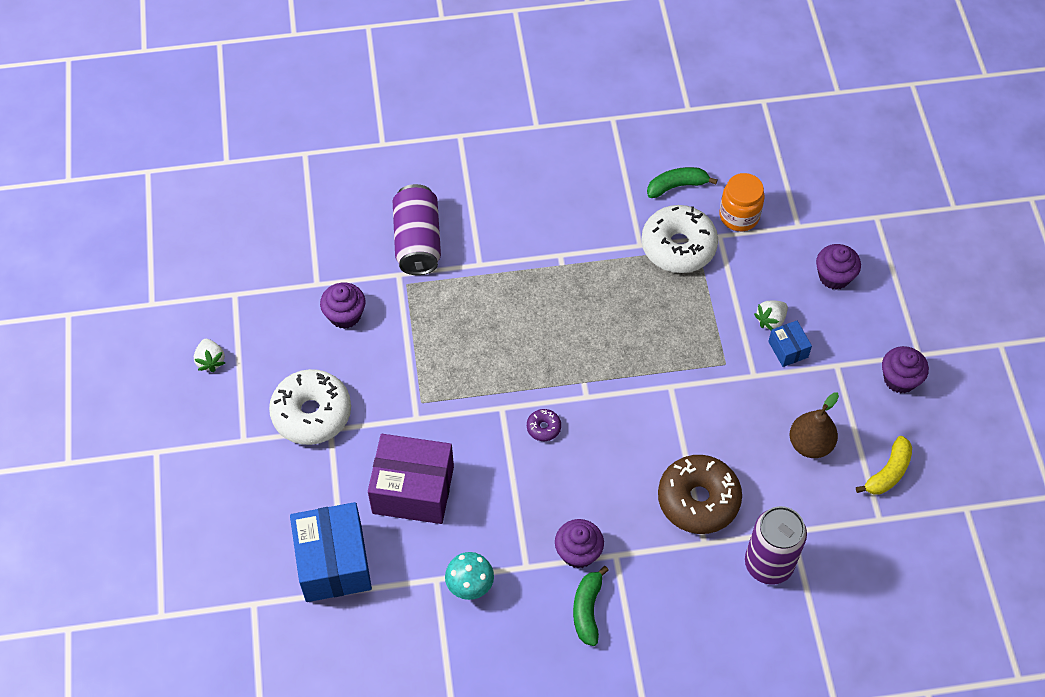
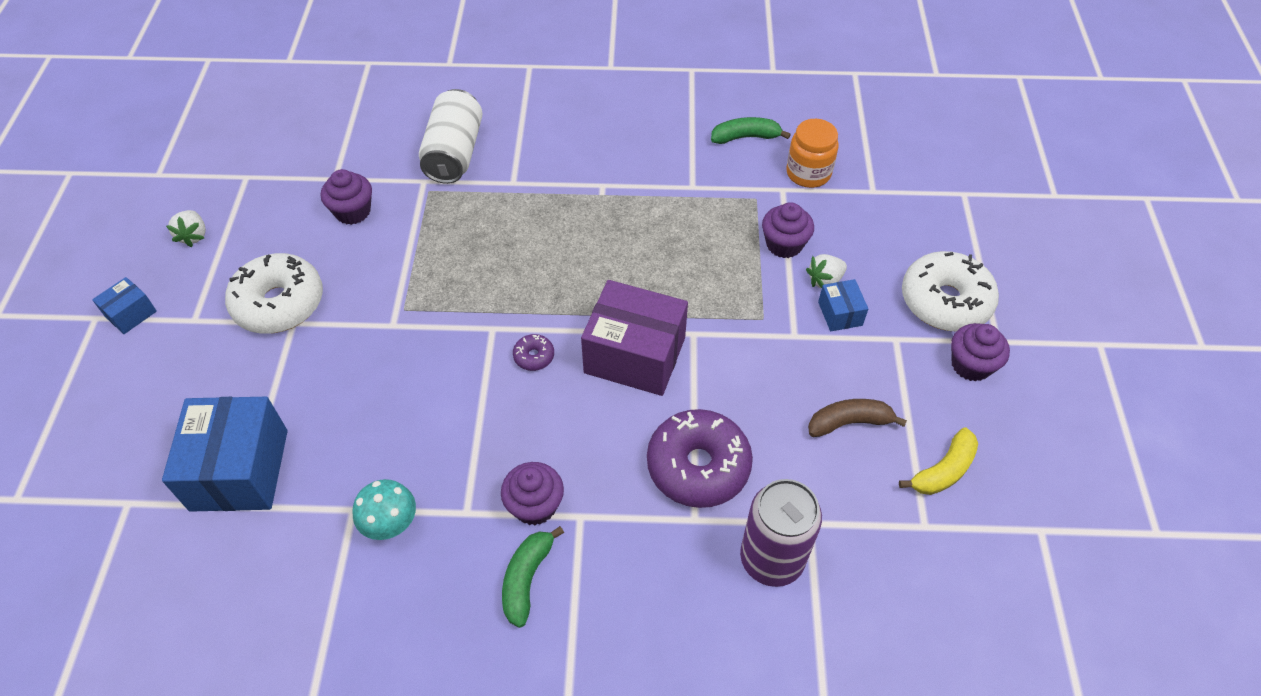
camera: 10 degrees right, 5 degrees down
purple box [368,434,454,524] -> purple box moved to [581,280,688,396]
purple can [393,184,441,275] -> white can [419,89,483,184]
white donut [641,205,718,273] -> white donut moved to [902,251,999,331]
brown donut [658,455,742,534] -> purple donut [647,409,753,508]
brown pear [790,392,839,458] -> brown banana [808,399,907,437]
purple cupcake [816,244,861,290] -> purple cupcake moved to [762,202,814,258]
none -> blue box [92,277,157,334]

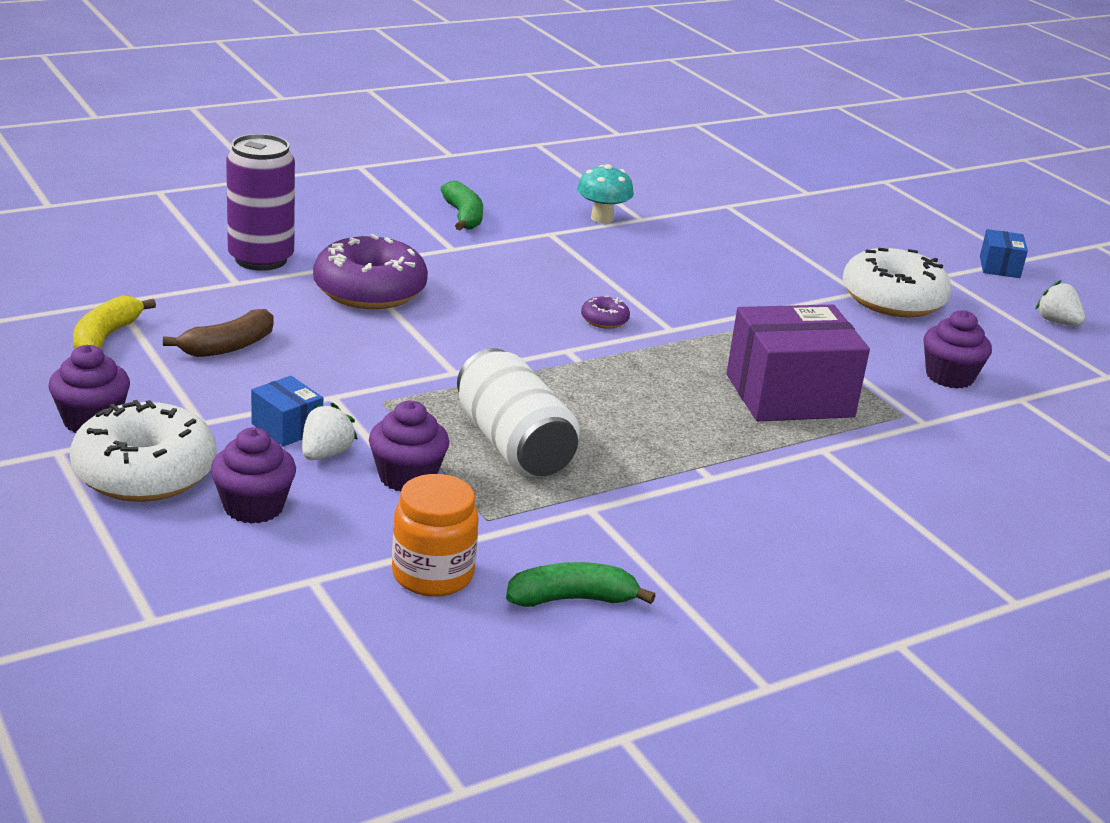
camera: 145 degrees right, 25 degrees down
blue box [162,397,288,512] -> none
white can [419,89,483,184] -> white can moved to [457,348,580,477]
purple cupcake [501,462,564,525] -> purple cupcake moved to [211,427,296,524]
purple box [581,280,688,396] -> purple box moved to [726,305,870,421]
green banana [711,117,791,144] -> green banana turned 150 degrees counterclockwise [506,562,656,607]

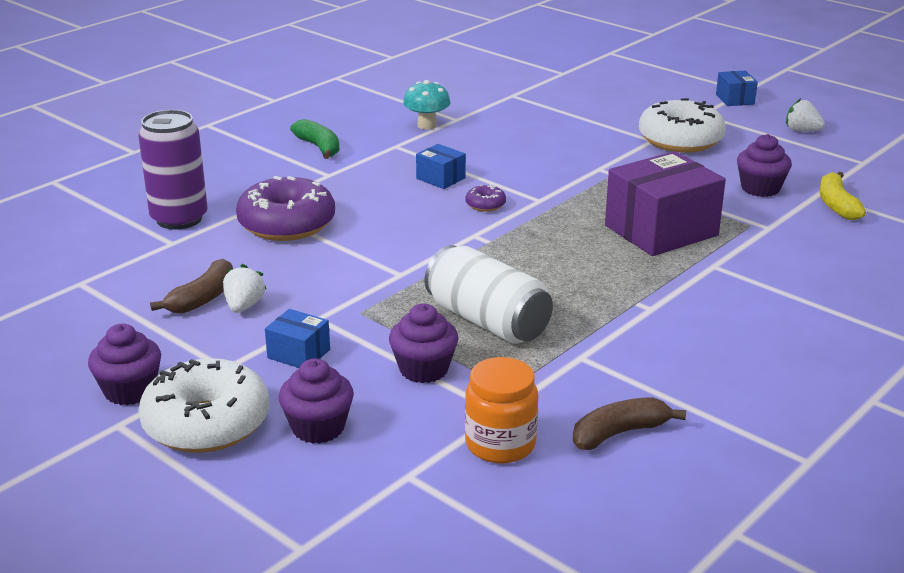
camera: 15 degrees left, 0 degrees up
yellow banana [73,295,156,349] -> yellow banana moved to [820,172,866,220]
white strawberry [302,403,358,460] -> white strawberry moved to [223,264,266,313]
green banana [506,562,656,607] -> brown banana [573,397,686,450]
none -> blue box [416,144,466,189]

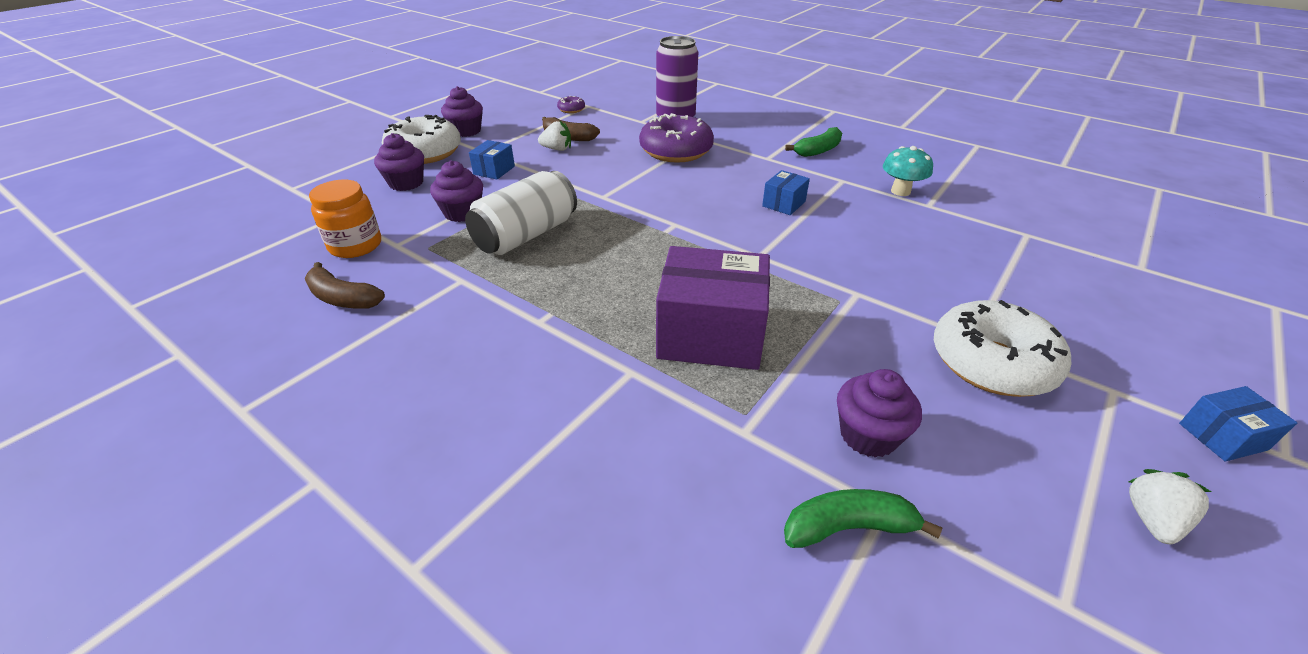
camera: 85 degrees right, 10 degrees up
purple donut [465,184,506,212] -> purple donut moved to [557,96,585,113]
brown banana [573,397,686,450] -> brown banana turned 150 degrees clockwise [305,262,385,309]
purple box [605,151,726,256] -> purple box turned 45 degrees counterclockwise [656,246,770,370]
yellow banana [820,172,866,220] -> green banana [784,489,943,548]

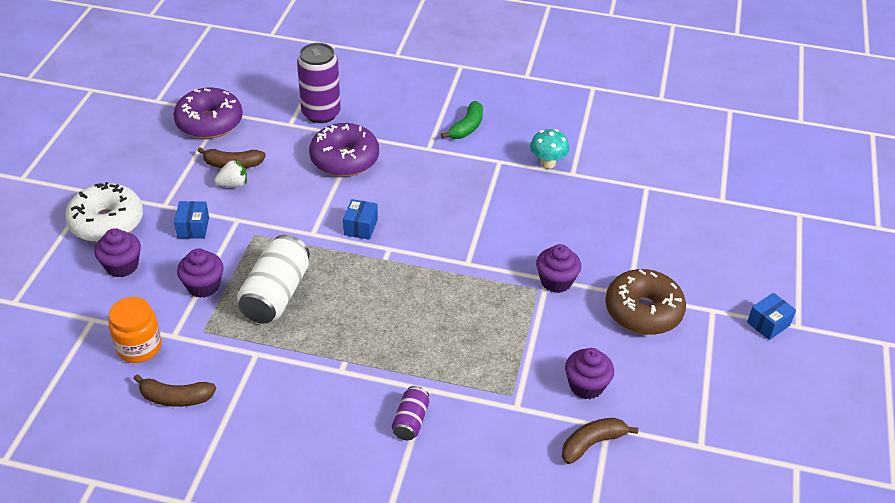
camera: 25 degrees left, 5 degrees up
purple cupcake [441,86,483,137] -> purple cupcake moved to [536,244,581,293]
purple donut [557,96,585,113] -> purple donut [173,88,243,139], size x2.33
purple box [656,246,770,370] -> none
blue box [762,170,810,215] -> blue box moved to [343,199,378,240]
green banana [784,489,943,548] -> brown banana [562,418,638,464]
white donut [934,300,1071,397] -> brown donut [605,269,686,335]
white strawberry [1128,469,1212,544] -> none
none -> purple can [392,386,429,440]

